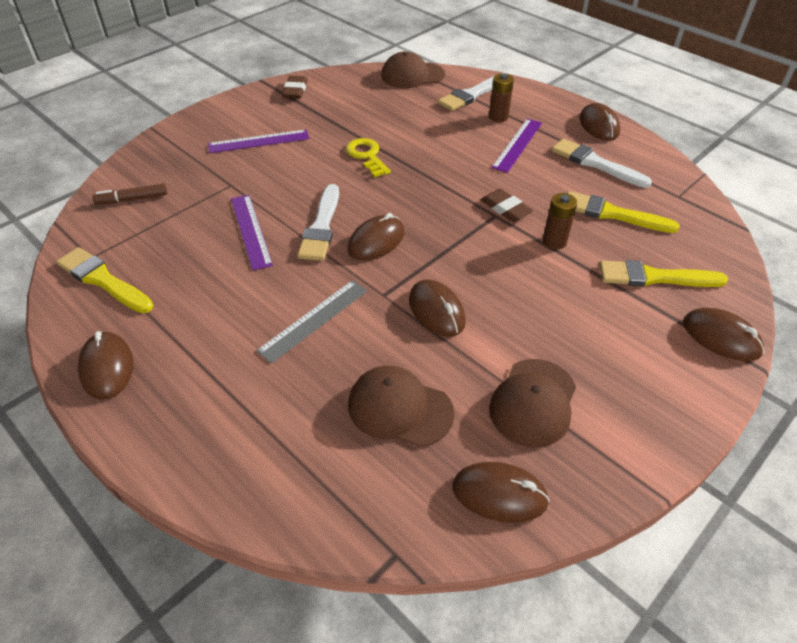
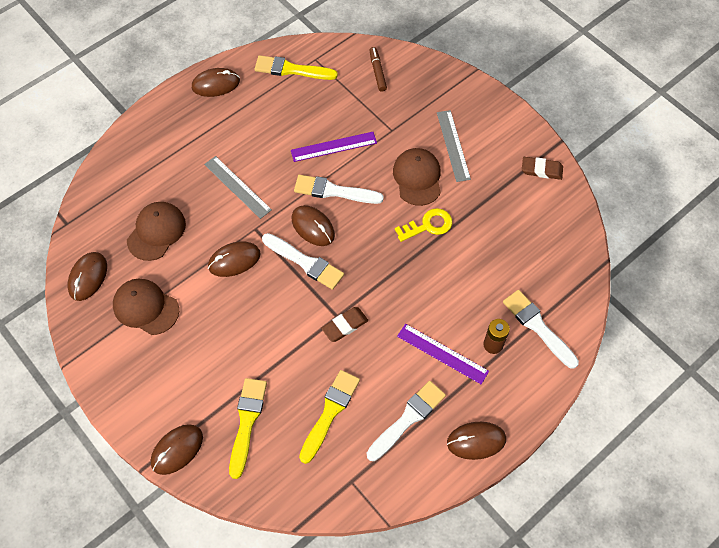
camera: 95 degrees right, 15 degrees up
yellow brush [56,247,153,313] -> yellow brush turned 120 degrees counterclockwise [255,55,338,80]
purple ruler [208,129,309,153] -> grey ruler [437,110,471,182]
brown cap [381,51,445,88] -> brown cap moved to [393,148,441,206]
brown battery [543,193,577,250] -> none
none -> white brush [262,233,344,290]

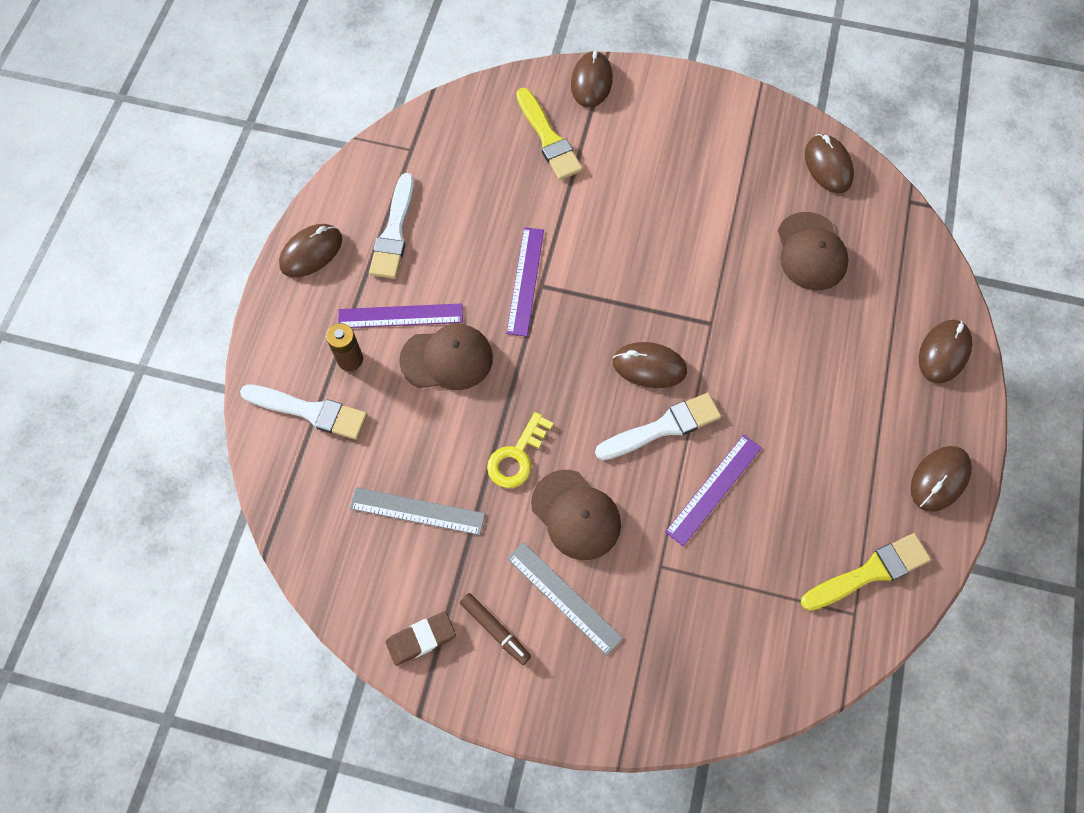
camera: 145 degrees right, 5 degrees up
brown cap [113,279,179,335] -> brown cap moved to [399,324,493,390]
grey ruler [204,156,272,219] -> grey ruler moved to [350,487,485,535]
brown mouse [208,241,261,277] -> brown mouse moved to [919,320,972,383]
white brush [262,233,344,290] -> none
yellow brush [299,370,360,464] -> none
brown eraser [321,307,368,342] -> purple ruler [506,227,544,337]
brown marker [370,47,387,92] -> brown marker moved to [460,593,531,665]

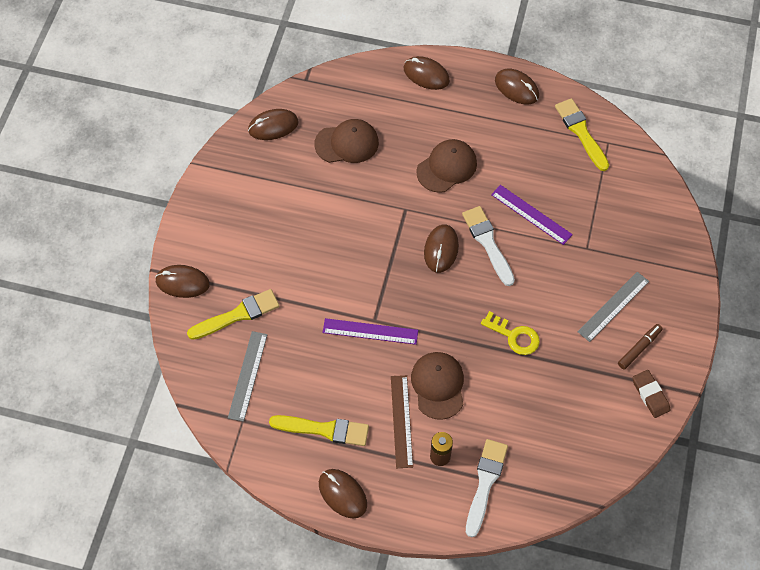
camera: 90 degrees left, 5 degrees down
purple ruler [338,303,463,328] -> brown ruler [391,375,413,468]
grey ruler [350,487,485,535] -> grey ruler moved to [228,331,268,422]
white brush [369,173,414,279] -> yellow brush [269,415,369,446]
brown cap [531,470,621,560] -> brown cap moved to [416,139,477,193]

